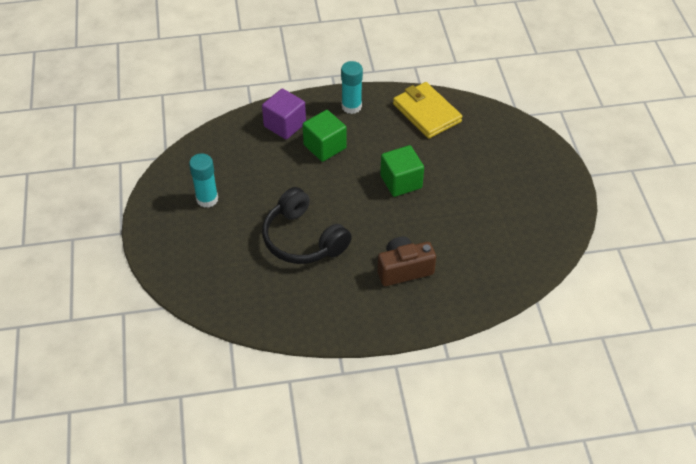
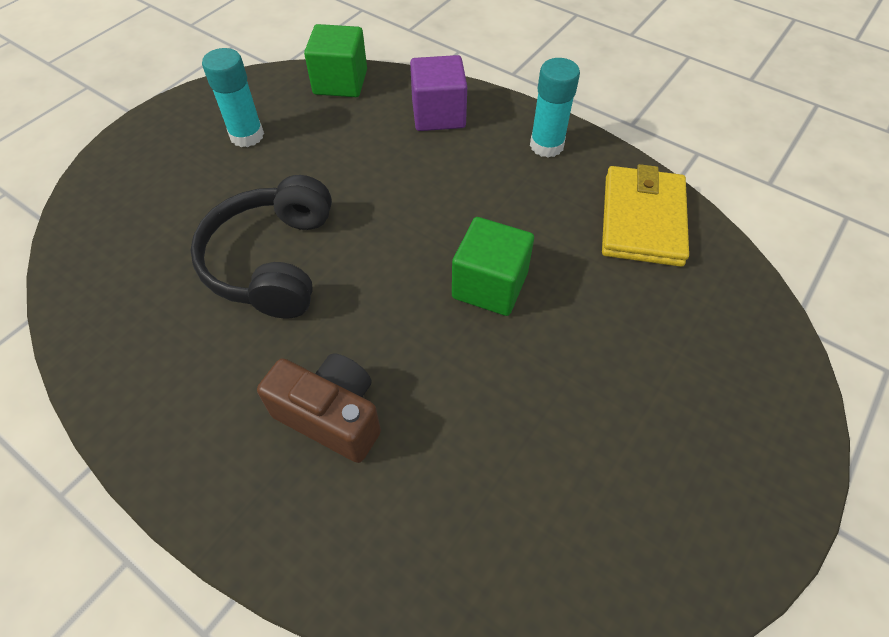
camera: 45 degrees right, 5 degrees up
green cube [303,110,347,162] -> green cube moved to [304,24,367,97]

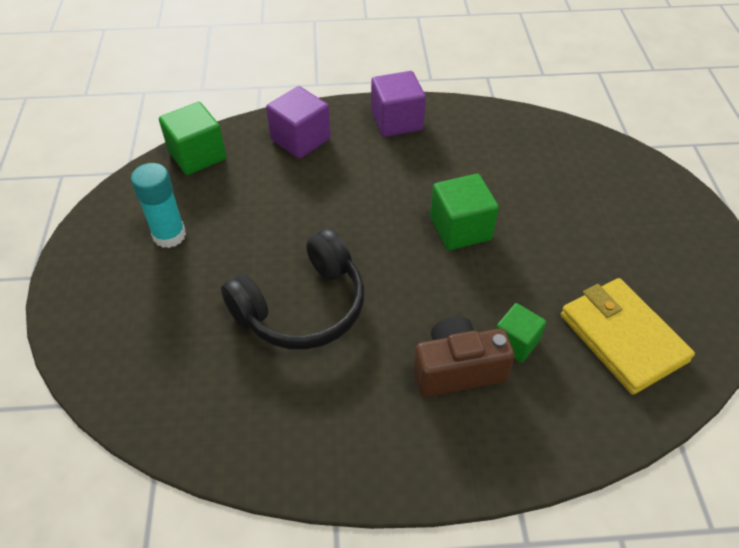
camera: 40 degrees left, 5 degrees down
black headphones [191,175,332,318] -> black headphones turned 90 degrees counterclockwise [221,228,364,349]
turquoise glue stick [530,58,580,158] -> purple cube [371,71,426,137]
yellow wallet [602,164,689,267] -> yellow wallet moved to [561,278,695,395]
none -> green cube [496,303,546,363]

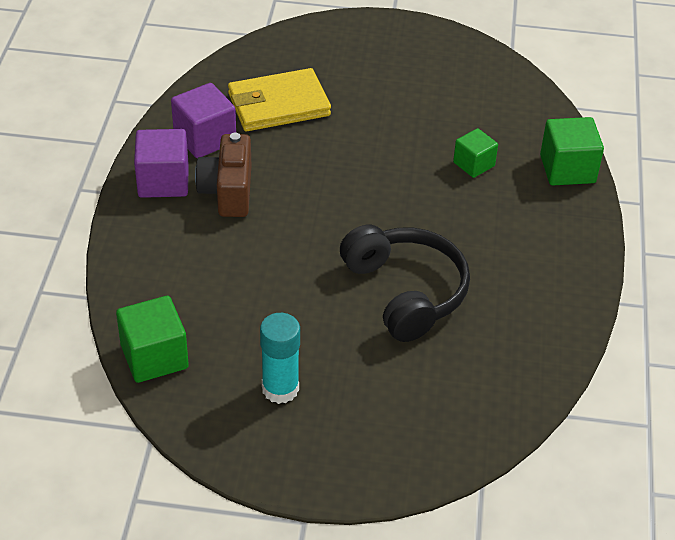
camera: 80 degrees left, 5 degrees down
purple cube [266,86,331,159] -> purple cube moved to [171,83,236,158]
brown camera [414,316,515,397] -> brown camera moved to [195,133,251,217]
green cube [430,174,499,250] -> green cube moved to [540,117,604,185]
yellow wallet [561,278,695,395] -> yellow wallet moved to [228,68,331,131]

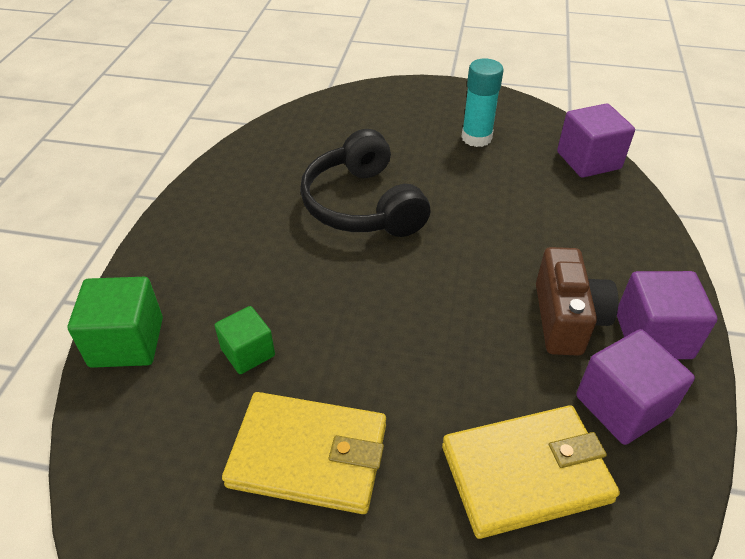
camera: 175 degrees left, 0 degrees up
green cube [116,296,189,383] -> purple cube [557,103,635,178]
none -> yellow wallet [222,392,386,514]

